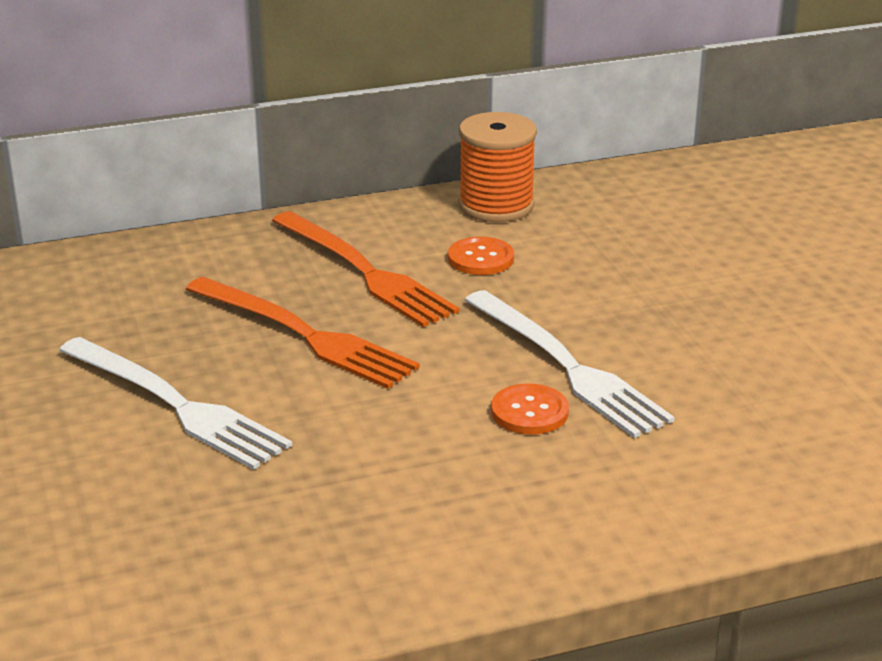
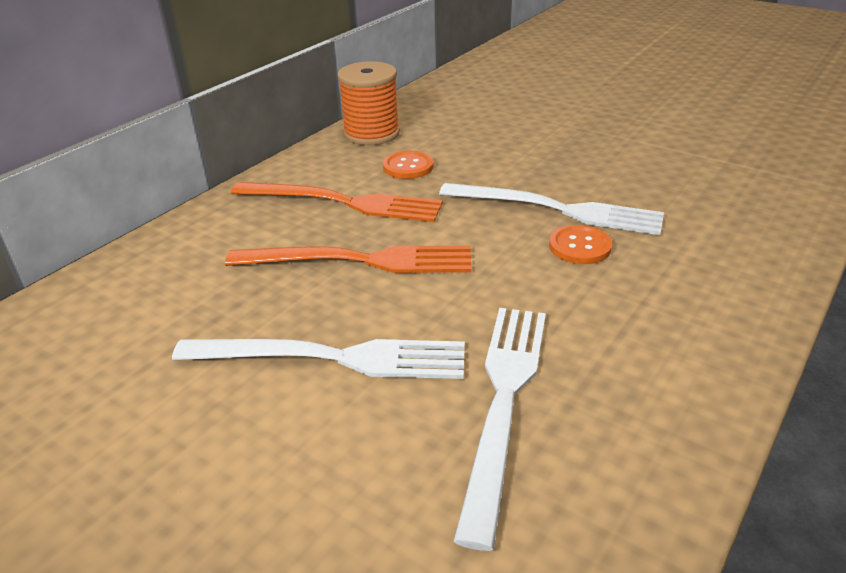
camera: 35 degrees left, 5 degrees up
none -> white fork [454,308,546,551]

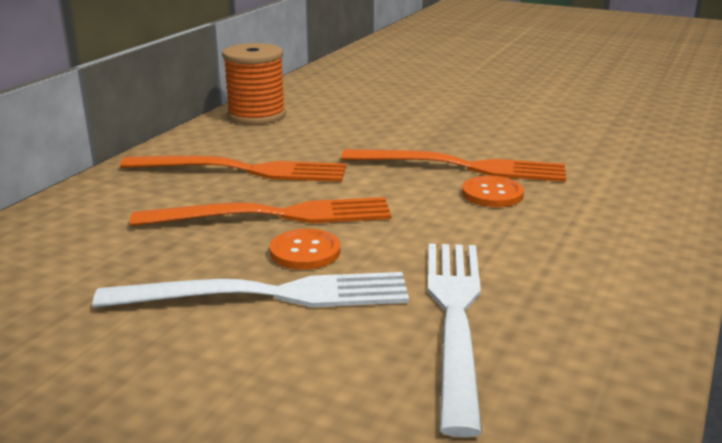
camera: 10 degrees left, 10 degrees down
orange button [383,151,434,179] -> orange button moved to [270,229,341,270]
white fork [439,183,664,235] -> orange fork [341,149,566,182]

